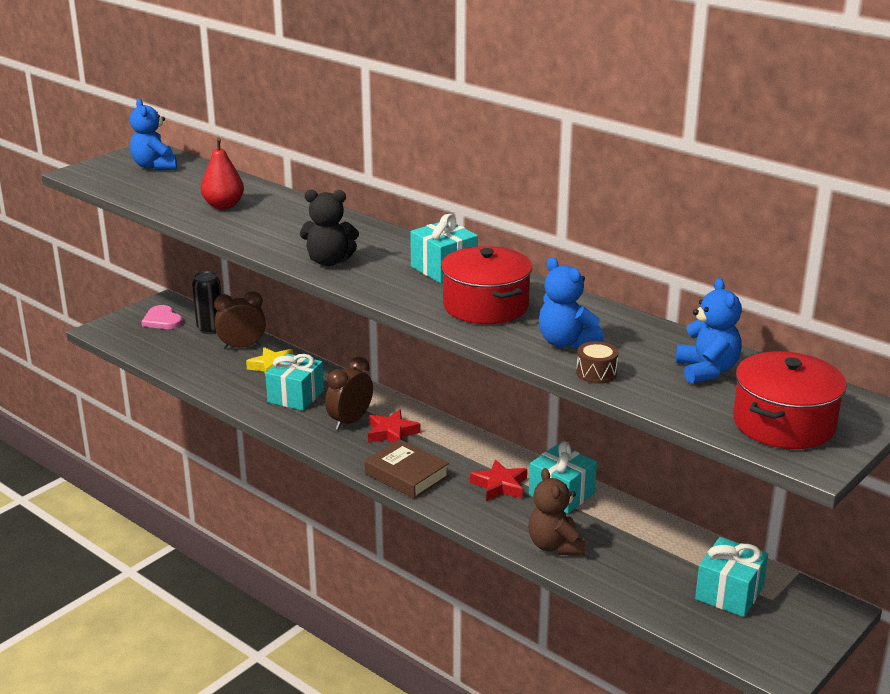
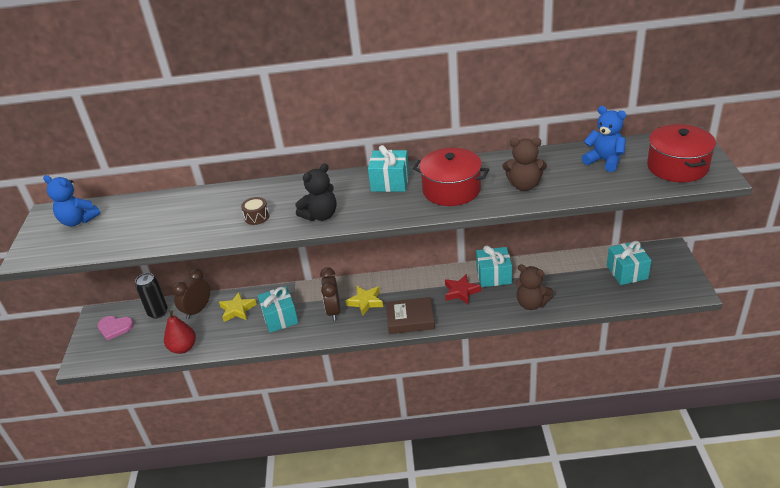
camera: 40 degrees left, 10 degrees up
red pear [201,138,244,209] -> red pear moved to [164,310,196,354]
red star [368,410,421,443] -> yellow star [346,286,383,316]
blue teddy bear [539,257,603,349] -> brown teddy bear [503,138,547,191]
brown drum [576,341,618,384] -> brown drum moved to [241,197,269,225]

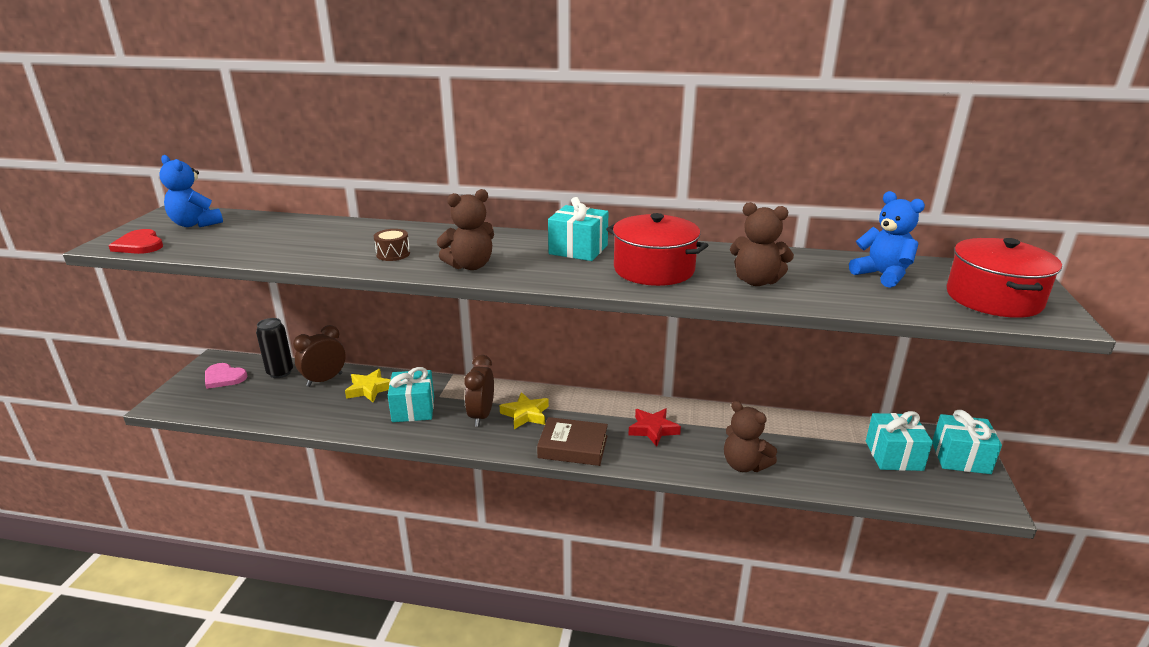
camera: 10 degrees right, 10 degrees down
red pear [164,310,196,354] -> none
black teddy bear [296,163,336,221] -> brown teddy bear [437,189,494,270]
turquoise gift [476,246,512,287] -> turquoise gift moved to [932,410,1002,474]
none -> red heart [109,229,163,254]

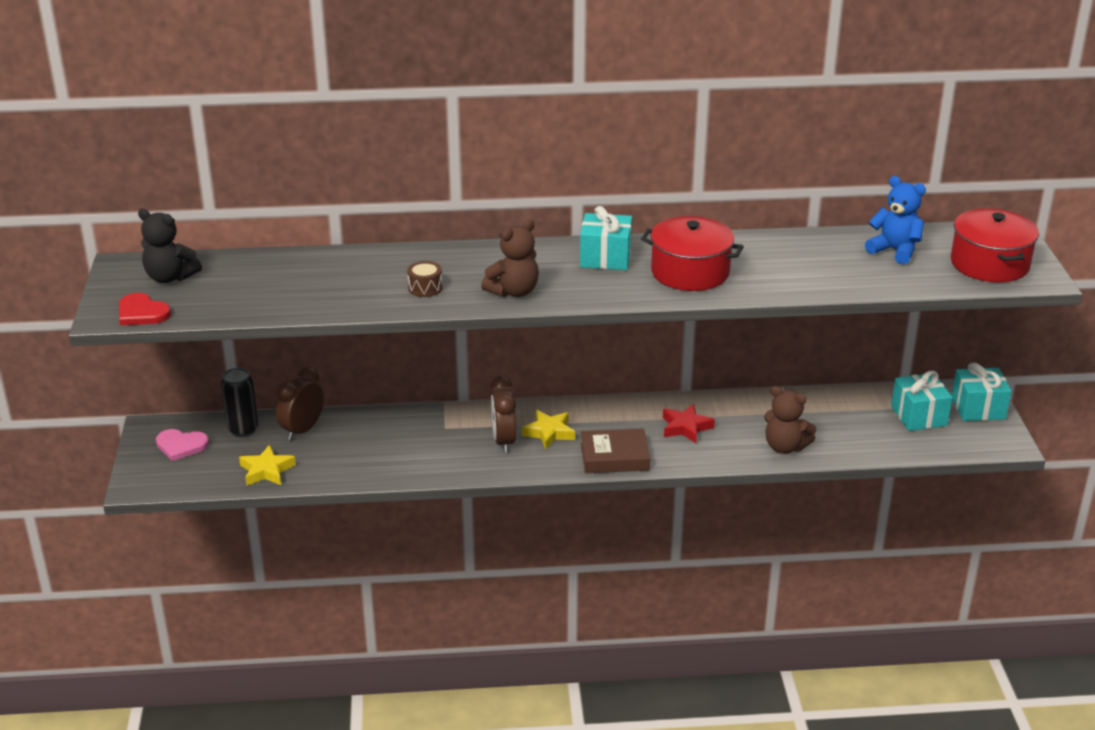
camera: 15 degrees left, 5 degrees up
blue teddy bear [159,155,223,227] -> black teddy bear [138,208,202,283]
yellow star [345,369,391,403] -> yellow star moved to [239,445,296,486]
turquoise gift [388,367,434,422] -> none
brown teddy bear [730,202,794,286] -> none

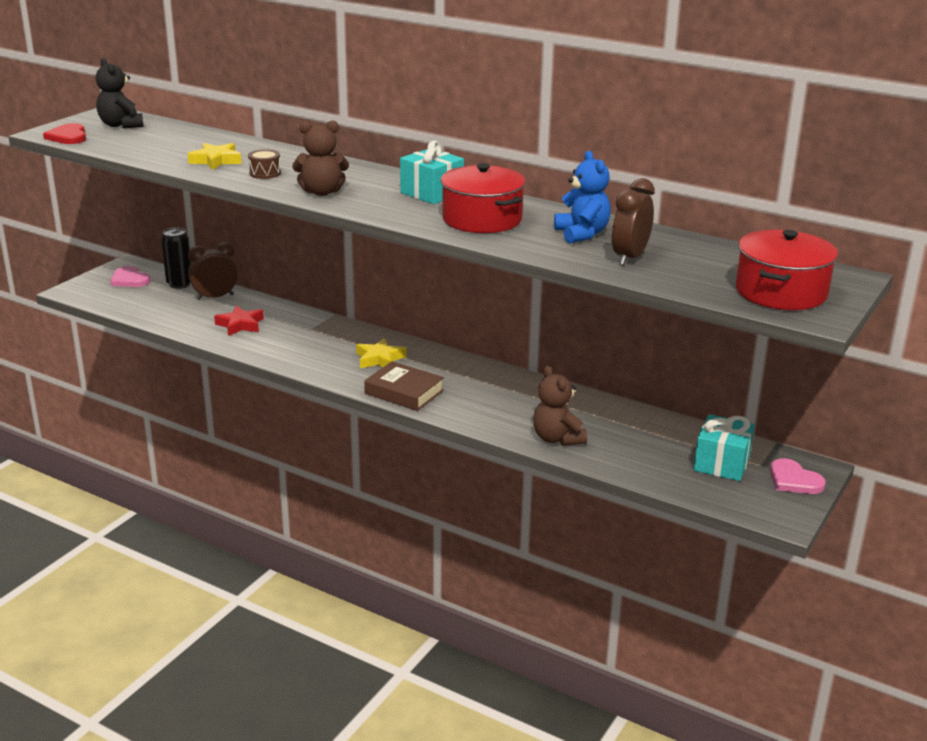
camera: 35 degrees right, 5 degrees down
yellow star [239,445,296,486] -> yellow star moved to [188,143,242,170]
brown clock [491,376,516,453] -> brown clock moved to [612,178,655,266]
red star [663,404,715,443] -> red star moved to [214,306,264,336]
blue teddy bear [865,176,926,264] -> blue teddy bear moved to [554,151,611,243]
turquoise gift [952,363,1012,421] -> pink heart [770,458,826,494]

